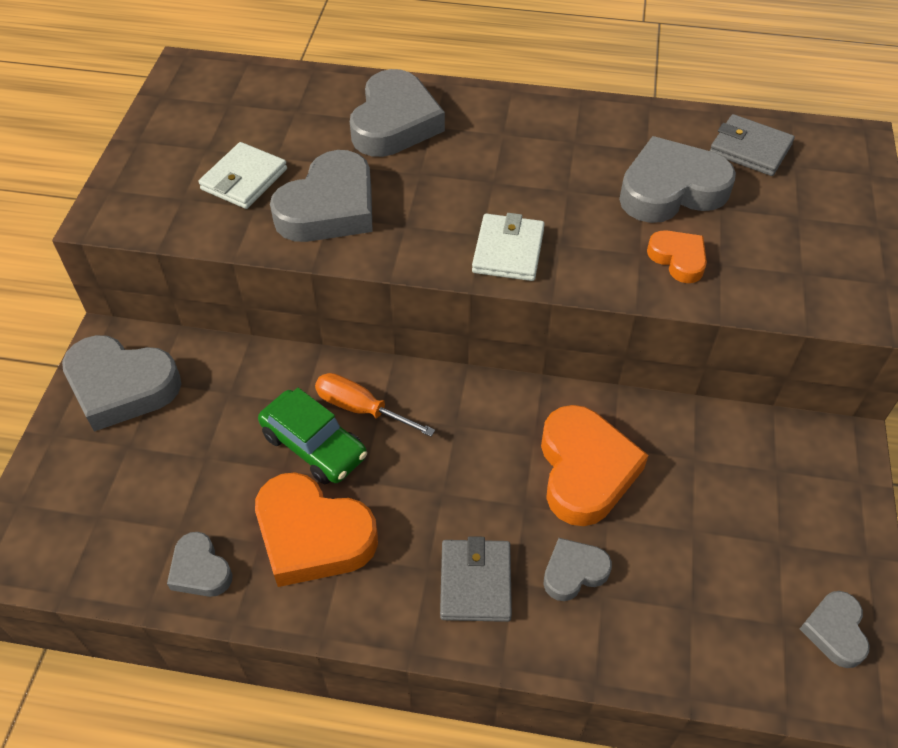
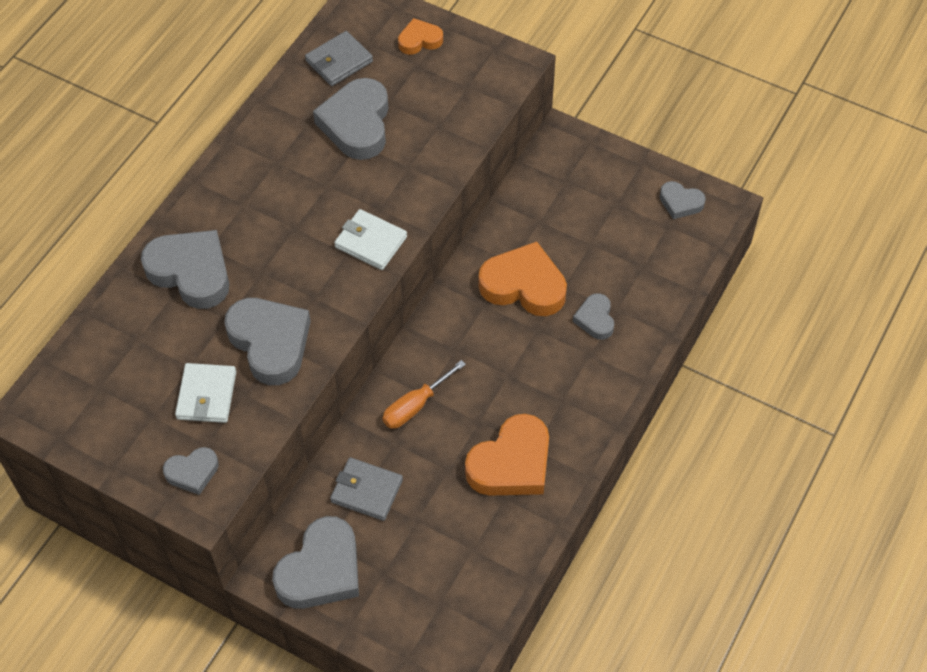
camera: 70 degrees left, 5 degrees up
grey heart [167,532,233,597] -> grey heart moved to [163,447,219,495]
white wallet [198,142,287,209] -> white wallet turned 45 degrees clockwise [175,363,236,423]
green car [258,388,367,485] -> none
grey wallet [440,536,512,622] -> grey wallet moved to [330,457,403,521]
orange heart [647,230,707,283] -> orange heart moved to [398,18,443,55]

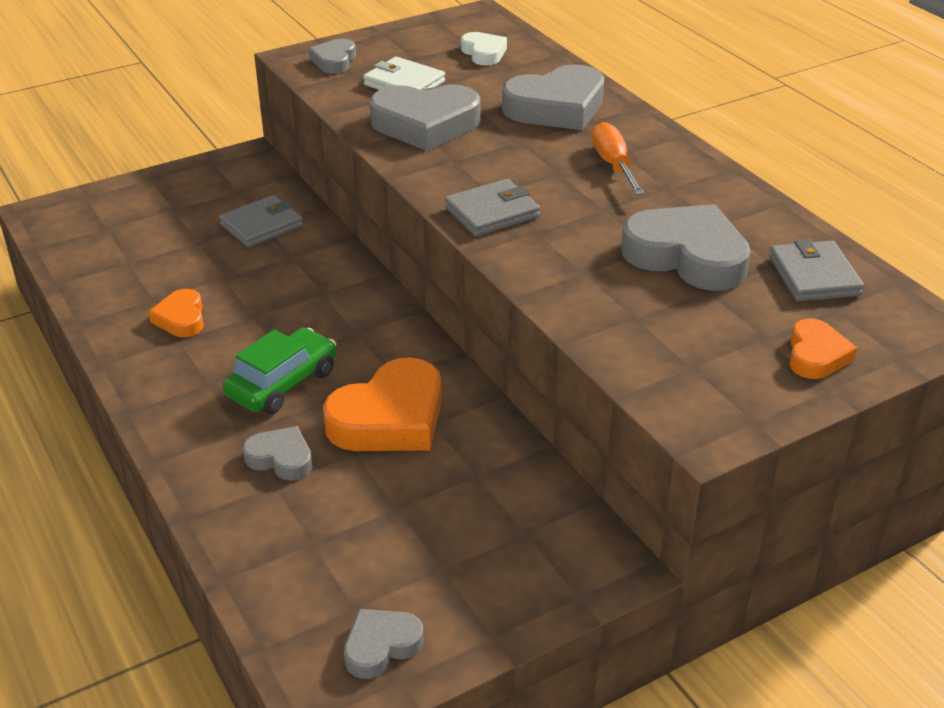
camera: 120 degrees right, 20 degrees down
grey heart [272,516,359,609] -> none
white wallet [334,209,407,270] -> grey wallet [445,179,540,236]
orange screwdriver [382,360,466,429] -> orange screwdriver moved to [592,122,645,195]
orange heart [465,414,549,496] -> orange heart [148,289,204,337], size x0.53
none -> green car [223,328,336,414]
none -> white heart [461,32,507,65]

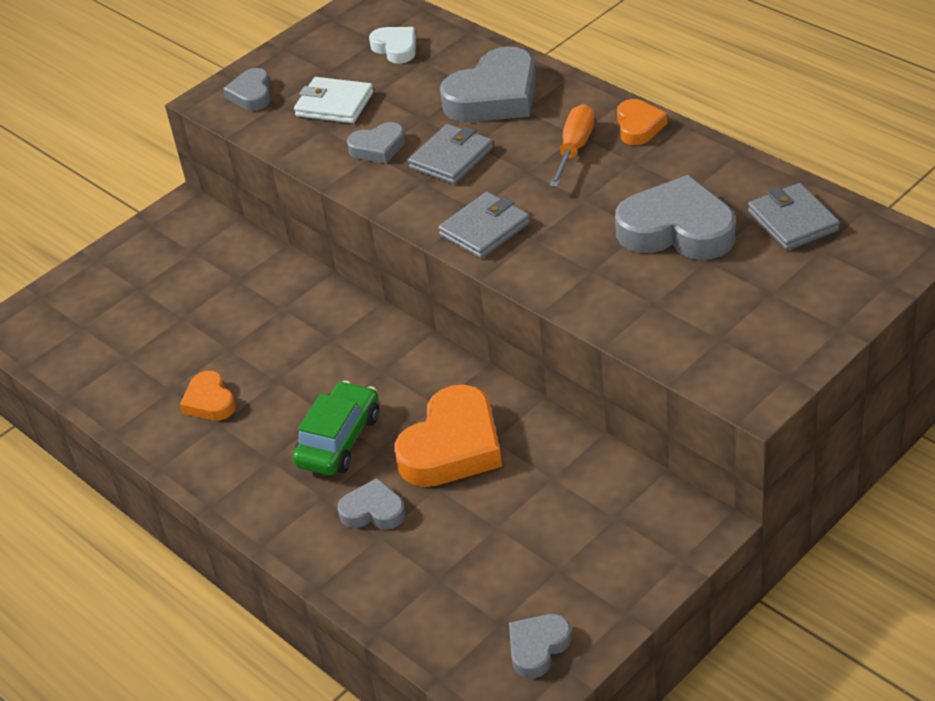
camera: 10 degrees left, 5 degrees up
grey wallet [219,195,303,247] -> grey wallet moved to [408,124,493,184]
grey heart [369,84,481,151] -> grey heart [347,122,405,163], size x0.53
orange screwdriver [592,122,645,195] -> orange screwdriver turned 45 degrees clockwise [549,104,595,187]
orange heart [789,319,857,379] -> orange heart moved to [617,99,667,145]

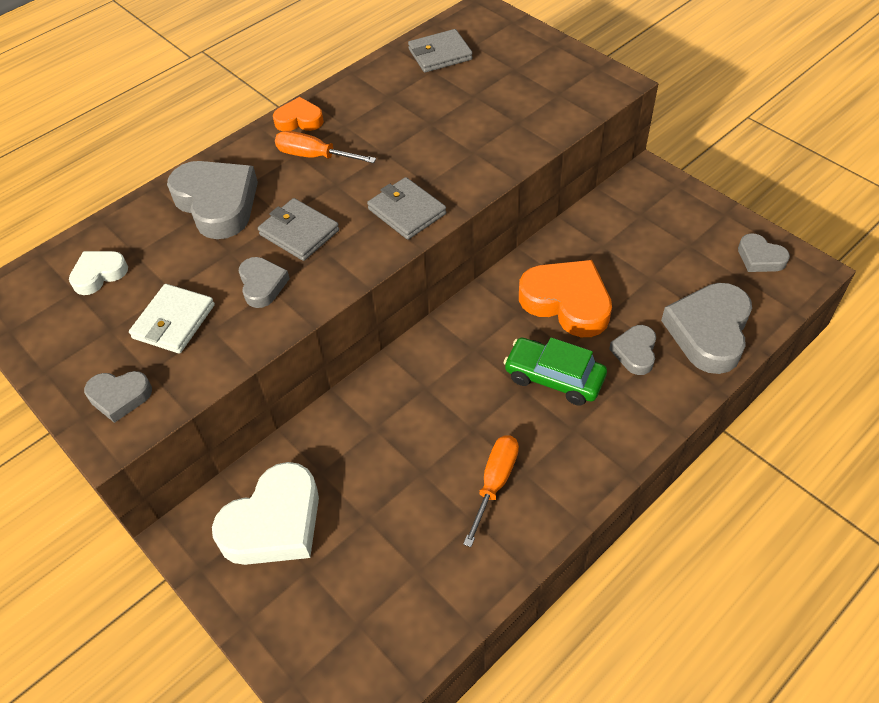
camera: 90 degrees left, 10 degrees up
orange heart [180,371,236,421] -> orange screwdriver [463,435,519,547]
grey heart [615,175,735,260] -> grey heart moved to [661,283,752,374]
none -> white heart [212,462,319,565]

